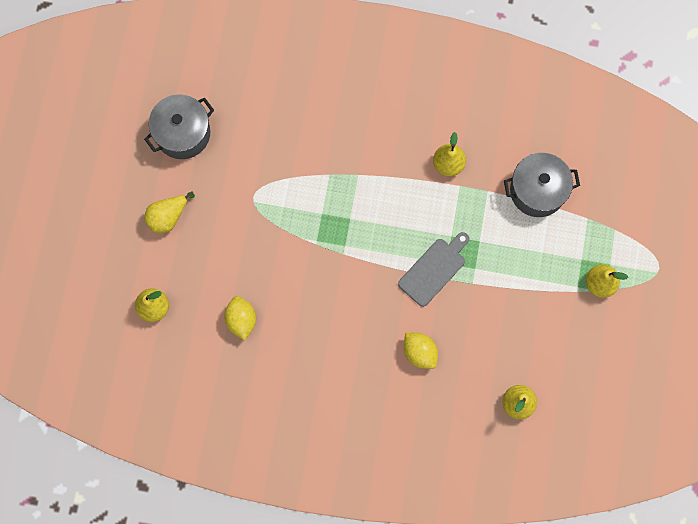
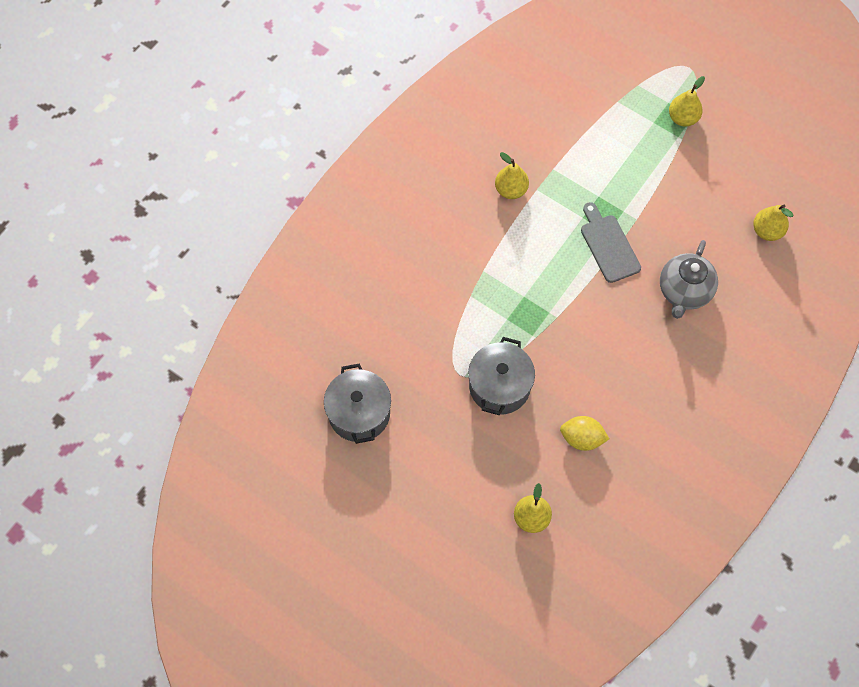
camera: 65 degrees left, 10 degrees down
yellow pear [144,191,195,233] -> none
yellow lemon [404,332,438,369] -> grey teapot [660,240,718,319]
grey pot [504,153,580,217] -> grey pot moved to [468,337,535,415]

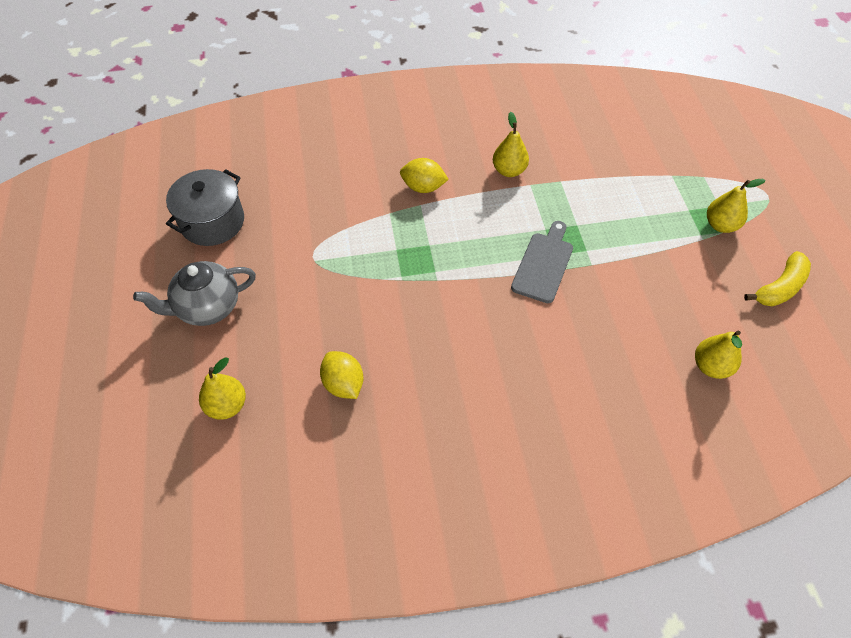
camera: 45 degrees right, 10 degrees down
grey pot [468,337,535,415] -> none
grey teapot [660,240,718,319] -> grey teapot moved to [133,261,256,326]
none -> yellow lemon [400,158,449,193]
none -> yellow banana [744,251,811,306]

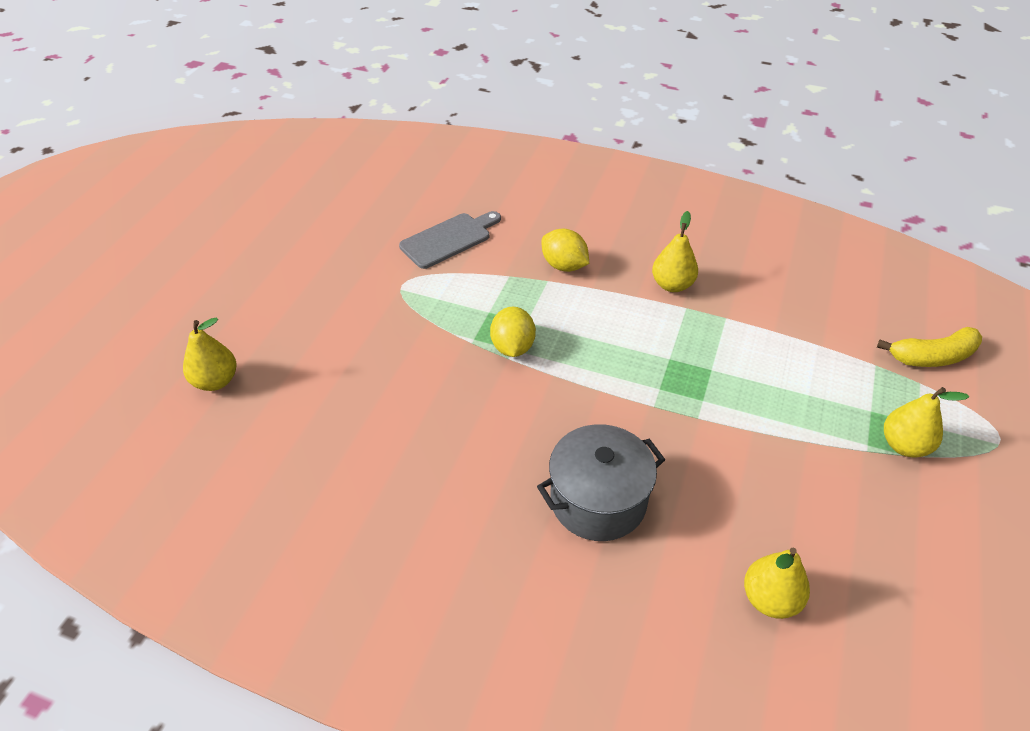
camera: 30 degrees right, 10 degrees down
grey teapot [133,261,256,326] -> none
grey pot [166,169,244,246] -> grey pot moved to [537,424,665,541]
yellow lemon [320,351,363,399] -> yellow lemon moved to [490,307,536,357]
grey cutting board [511,221,573,303] -> grey cutting board moved to [399,211,501,269]
yellow banana [744,251,811,306] -> yellow banana moved to [877,327,982,367]

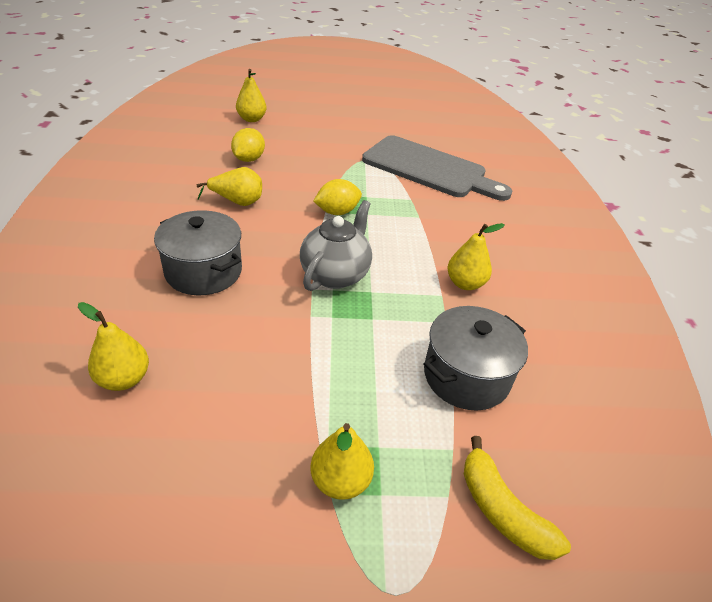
camera: 65 degrees right, 5 degrees down
grey cutting board [399,211,501,269] -> grey cutting board [362,135,512,201], size x1.76
yellow lemon [542,229,589,272] -> yellow lemon moved to [231,128,265,162]
none -> yellow pear [197,167,262,206]
none -> grey teapot [300,200,372,291]
none -> grey pot [424,306,528,411]

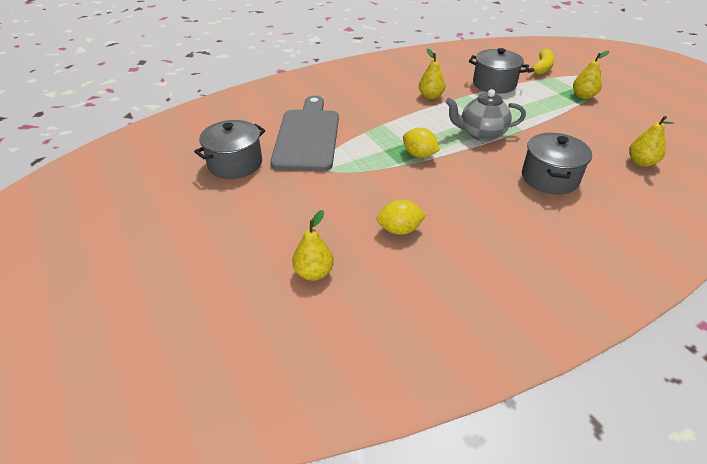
camera: 115 degrees left, 0 degrees up
yellow pear [197,167,262,206] -> none
none -> grey pot [194,120,265,179]

